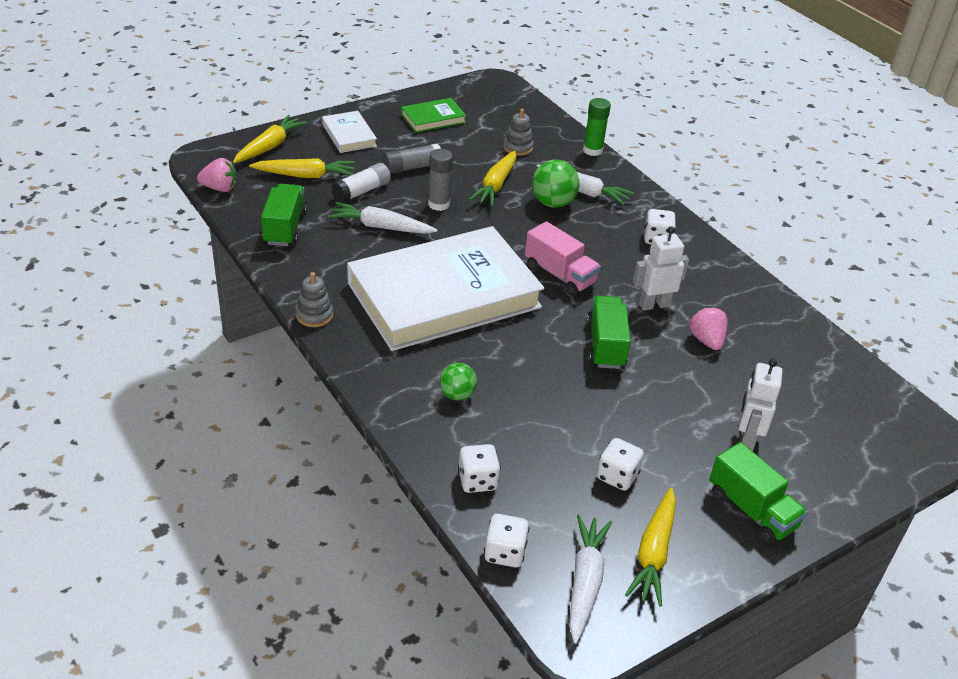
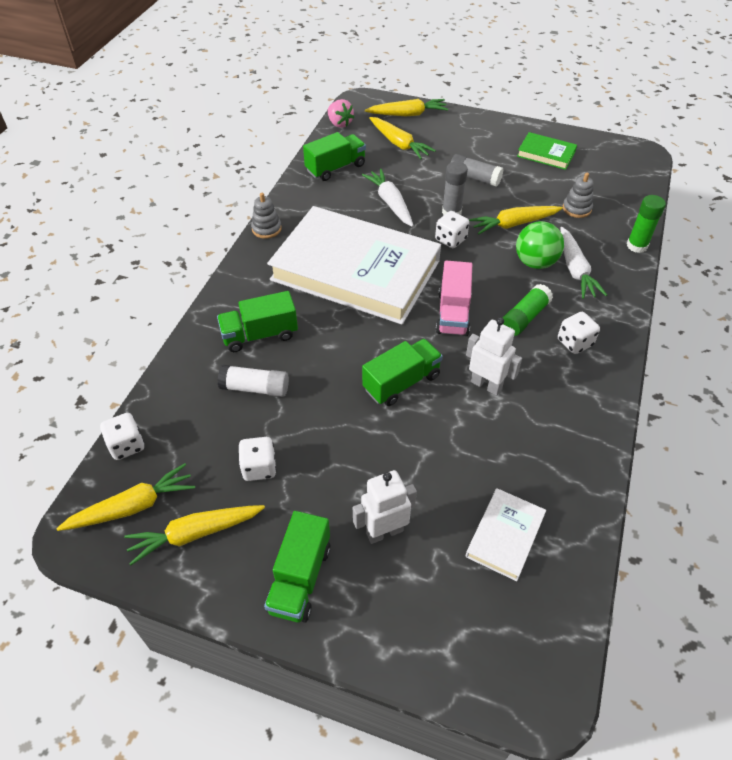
camera: 55 degrees right, 10 degrees up
white book [322,111,377,153] -> white book moved to [466,488,546,581]
white glue stick [332,163,391,203] -> white glue stick moved to [218,365,289,397]
green ball [440,363,477,400] -> green truck [217,291,298,352]
white dice [458,444,501,493] -> white dice moved to [435,211,469,248]
white carrot [569,515,612,644] -> yellow carrot [56,463,195,531]
pink strawberry [689,307,728,350] -> none
none -> green glue stick [503,284,553,336]

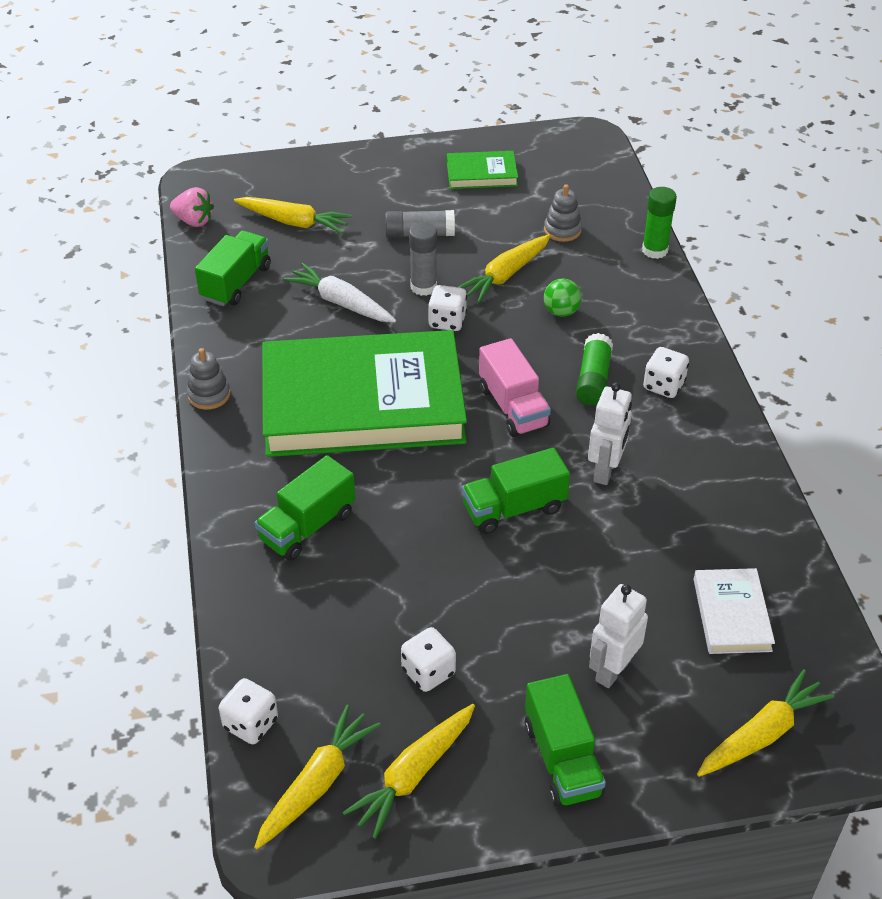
camera: 30 degrees left, 5 degrees down
white glue stick [218,365,289,397] -> none
white book [267,206,441,325] -> green book [262,330,467,457]
green truck [362,339,443,406] -> green truck turned 135 degrees counterclockwise [462,448,570,534]
yellow carrot [365,99,448,116] -> yellow carrot moved to [697,669,835,777]
white robot [466,317,522,396] -> white robot turned 105 degrees clockwise [588,382,632,485]
green ball [516,221,564,269] -> green ball [544,279,582,317], size x0.64
white carrot [560,227,607,299] -> none

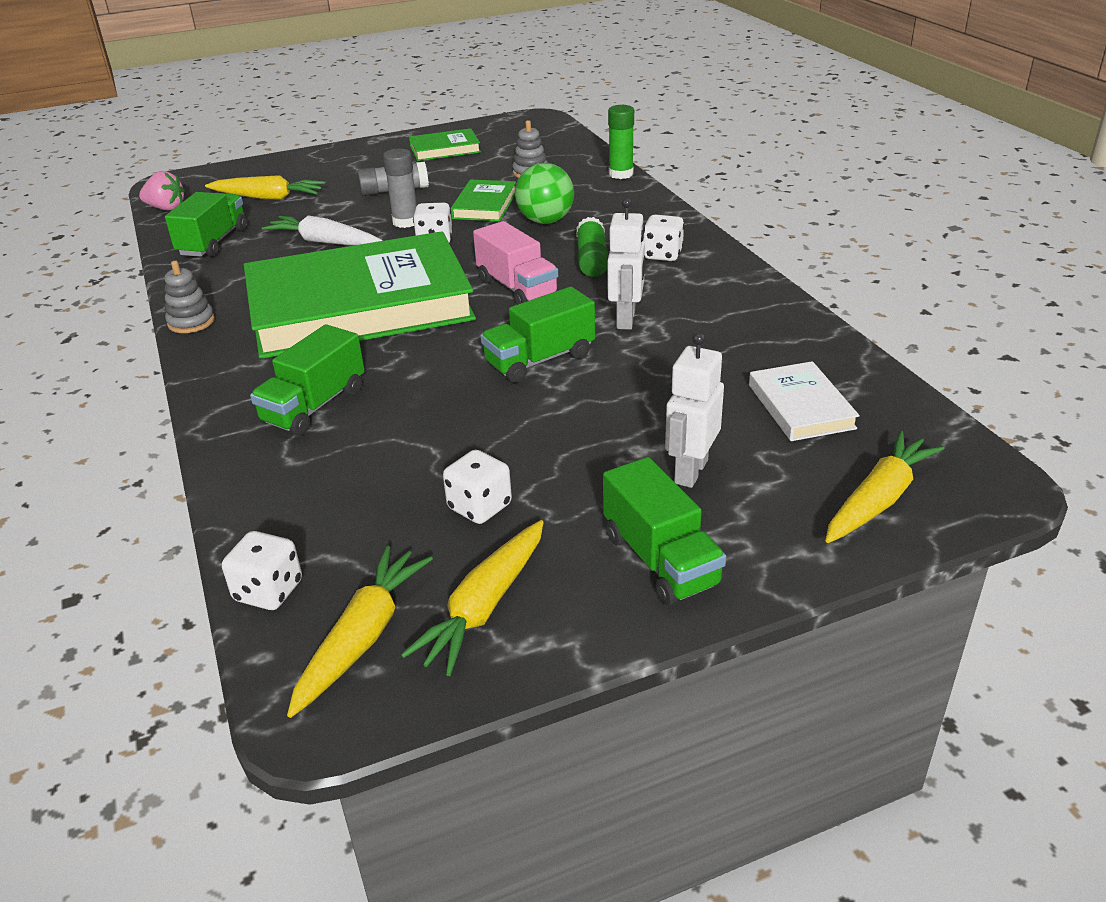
camera: 10 degrees left, 10 degrees down
yellow carrot [458,234,551,303] -> green book [451,179,516,221]
green ball [544,279,582,317] -> green ball [515,163,574,224], size x1.56

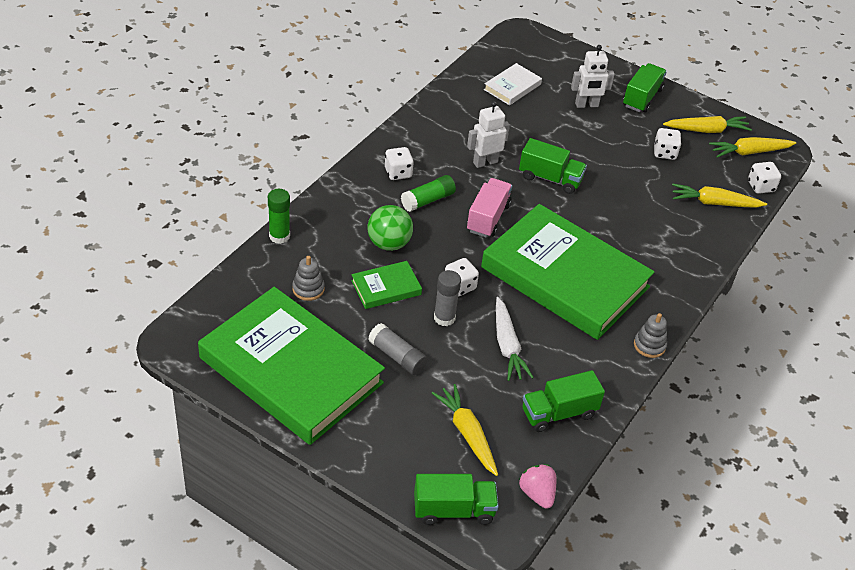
camera: 130 degrees left, 10 degrees up
green truck [250,324,365,436] -> green truck moved to [414,474,499,525]
green book [409,128,481,161] -> green book [198,287,385,445], size x2.42
yellow carrot [825,431,945,543] -> yellow carrot moved to [672,184,767,208]

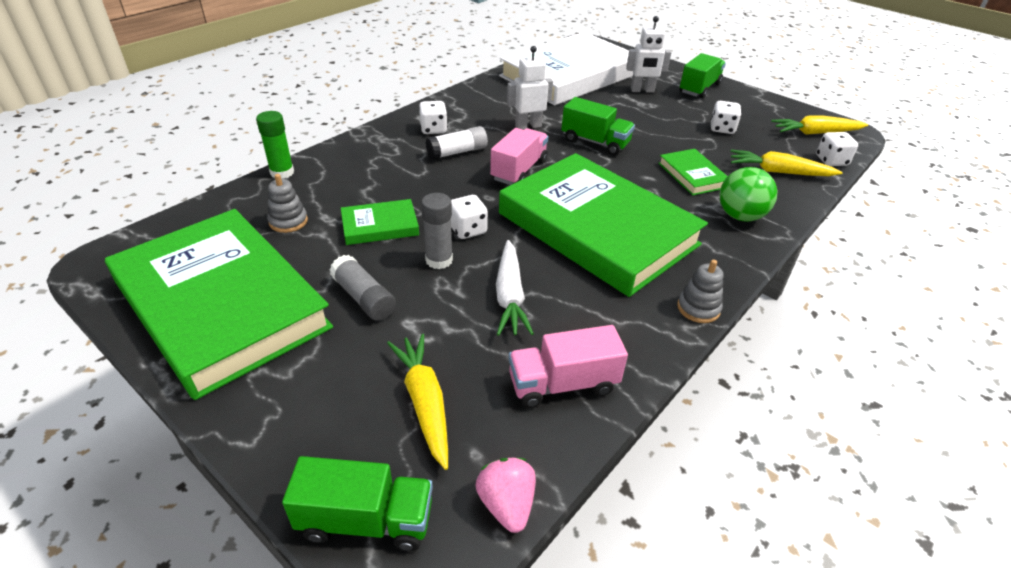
camera: 10 degrees right, 5 degrees down
green ball [368,205,413,251] -> green ball moved to [720,167,777,222]
green glue stick [401,175,456,212] -> white glue stick [426,126,488,160]
white book [484,63,542,105] -> white book [499,32,633,105], size x2.42
green truck [523,370,605,432] -> pink truck [509,325,628,408]
yellow carrot [663,116,752,133] -> none
none -> green book [658,149,728,195]

